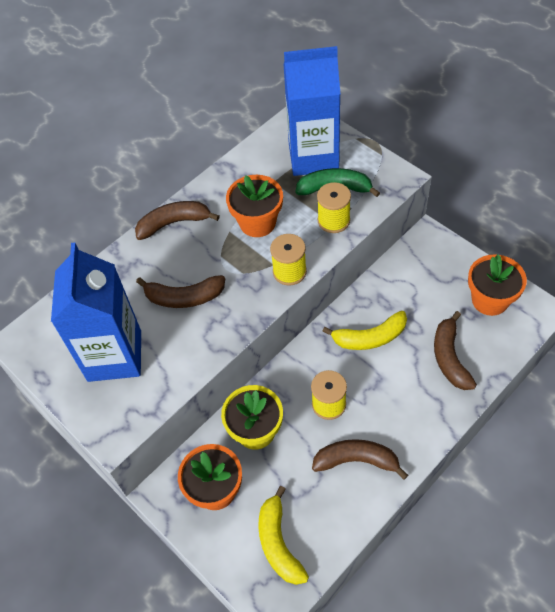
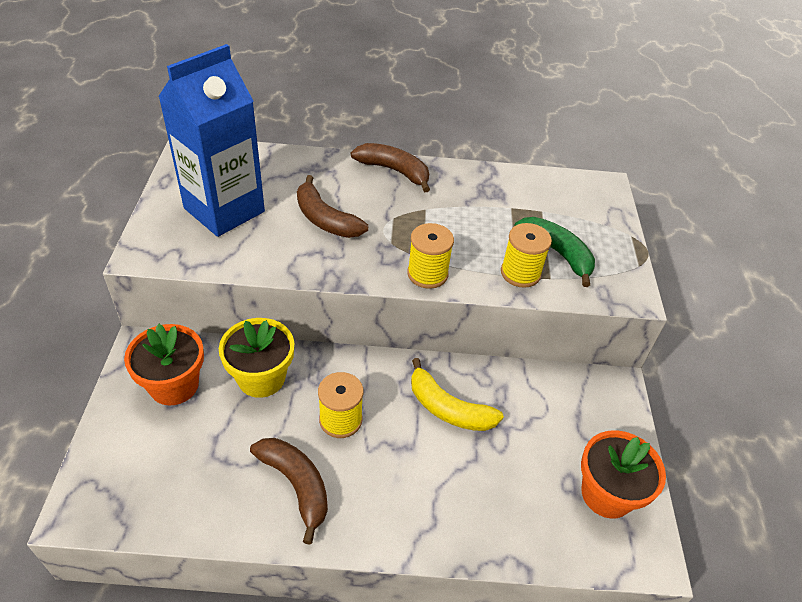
camera: 40 degrees right, 10 degrees down
orange flower pot [226,175,283,237] -> none
yellow banana [258,486,309,585] -> none
blue carton [284,46,340,176] -> none
brown banana [434,311,477,390] -> none

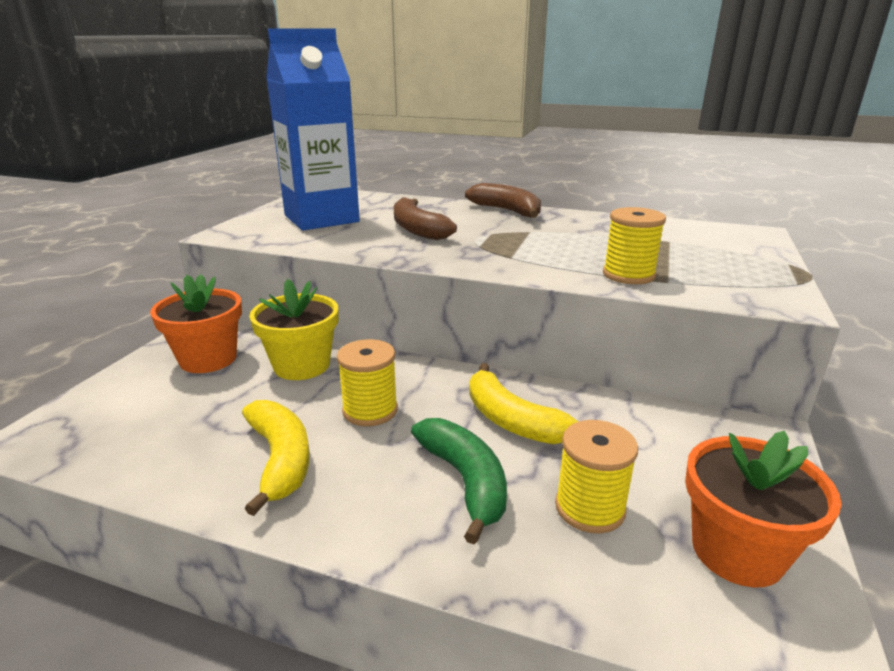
camera: 20 degrees right, 20 degrees down
brown banana [250,438,328,545] -> yellow banana [242,400,310,516]
yellow spool [407,223,454,289] -> yellow spool moved to [555,420,638,534]
green banana [515,217,595,287] -> green banana moved to [411,418,507,544]

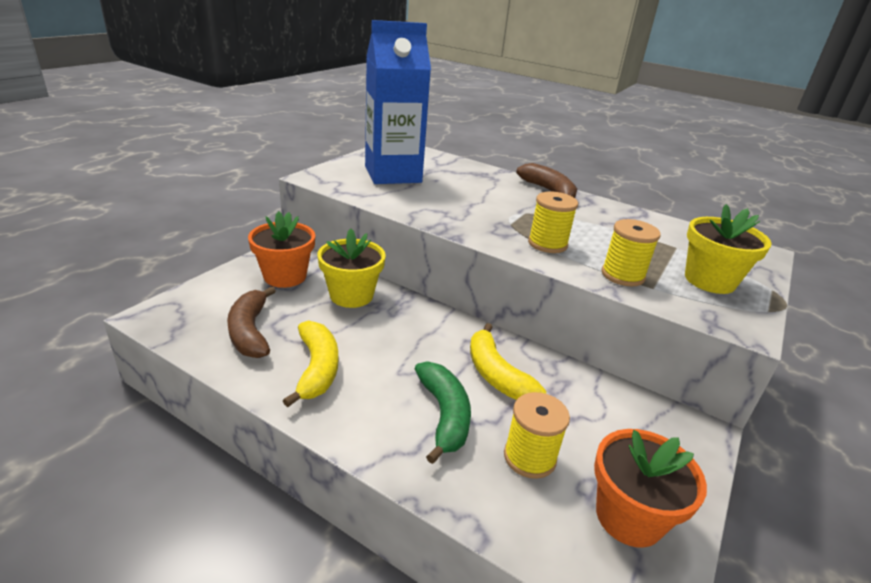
camera: 10 degrees right, 5 degrees up
yellow spool [337,339,398,426] -> yellow spool moved to [528,191,578,253]
brown banana [394,197,457,240] -> brown banana moved to [227,286,276,358]
none -> yellow flower pot [685,204,772,294]

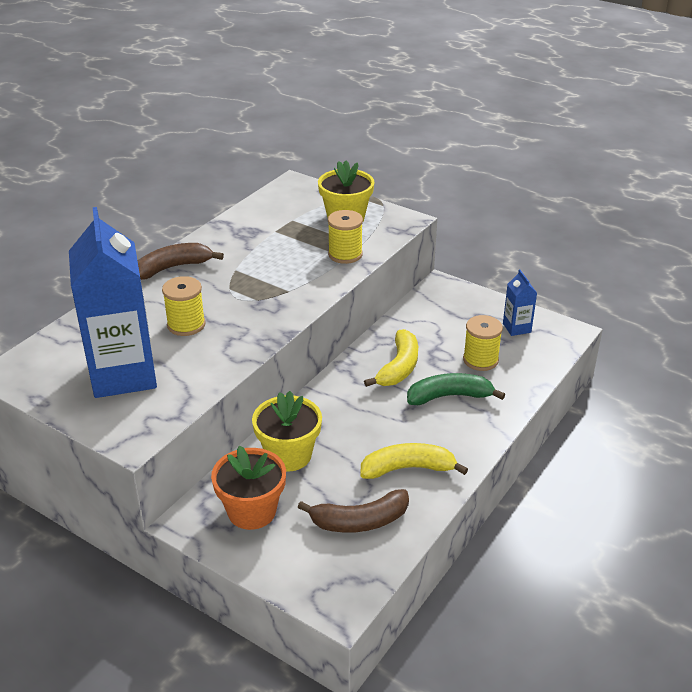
camera: 85 degrees left, 5 degrees up
yellow banana [470,323,546,400] -> yellow banana turned 45 degrees counterclockwise [364,329,418,387]
yellow spool [528,191,578,253] -> yellow spool moved to [162,276,205,336]
orange flower pot [594,429,707,548] -> blue carton [503,269,537,336]

